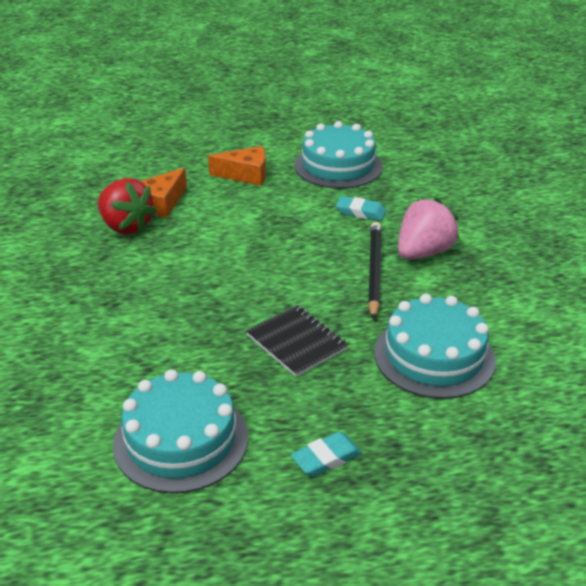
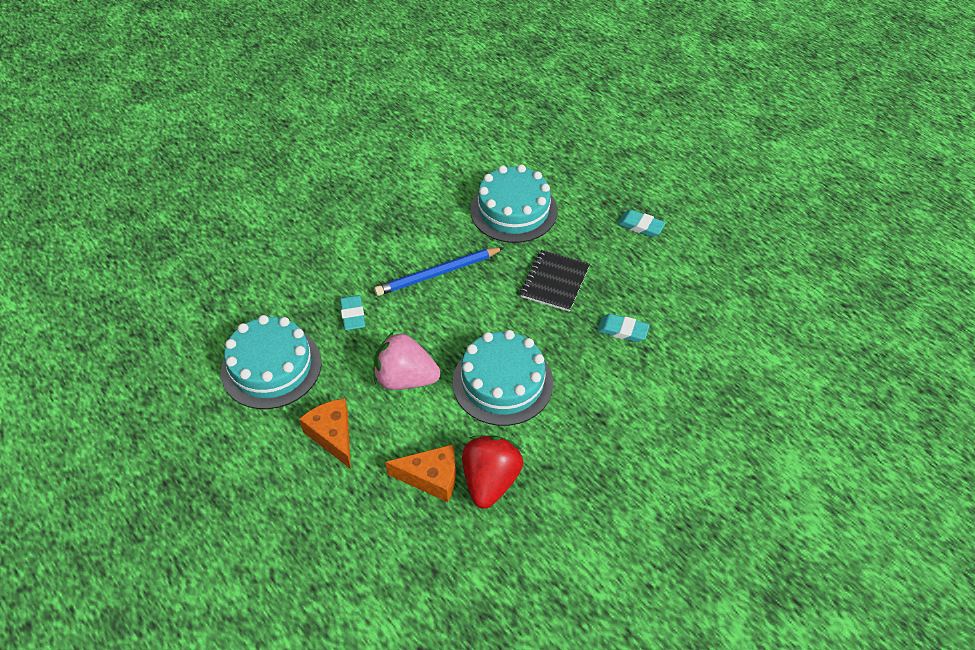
camera: 120 degrees left, 15 degrees up
turquoise cake [113,369,248,493] -> turquoise cake moved to [453,330,553,426]
black pencil [368,222,381,320] -> blue pencil [374,247,504,296]
pink strawberry [398,198,459,259] -> pink strawberry moved to [373,332,441,390]
none -> turquoise eraser [597,314,650,342]

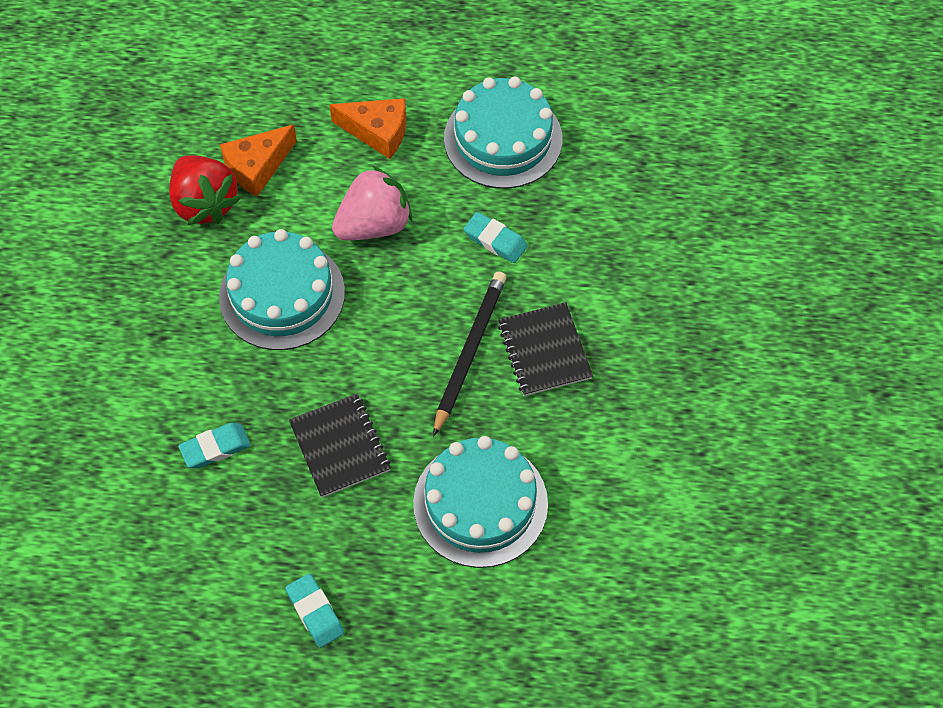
camera: 135 degrees right, 10 degrees up
blue pencil [374,247,504,296] -> black pencil [433,272,506,437]
turquoise eraser [617,210,666,237] -> turquoise eraser turned 75 degrees clockwise [285,574,344,648]
none -> black notebook [498,302,593,396]

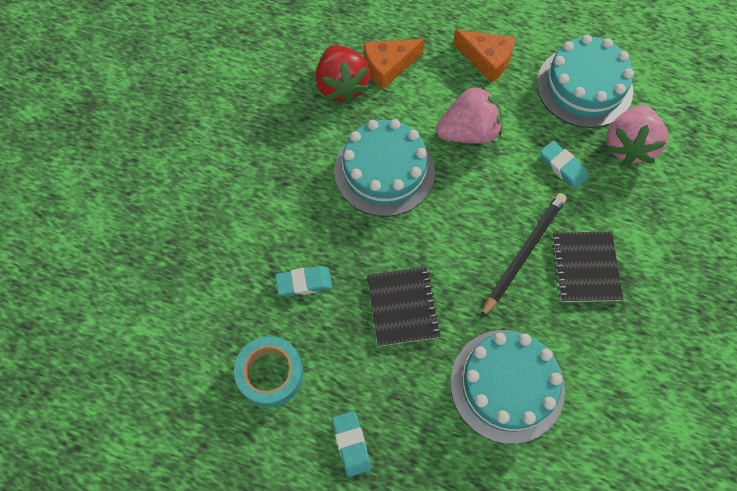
camera: 15 degrees right, 5 degrees up
none -> turquoise tape [234,336,303,407]
none -> pink strawberry [606,105,668,165]

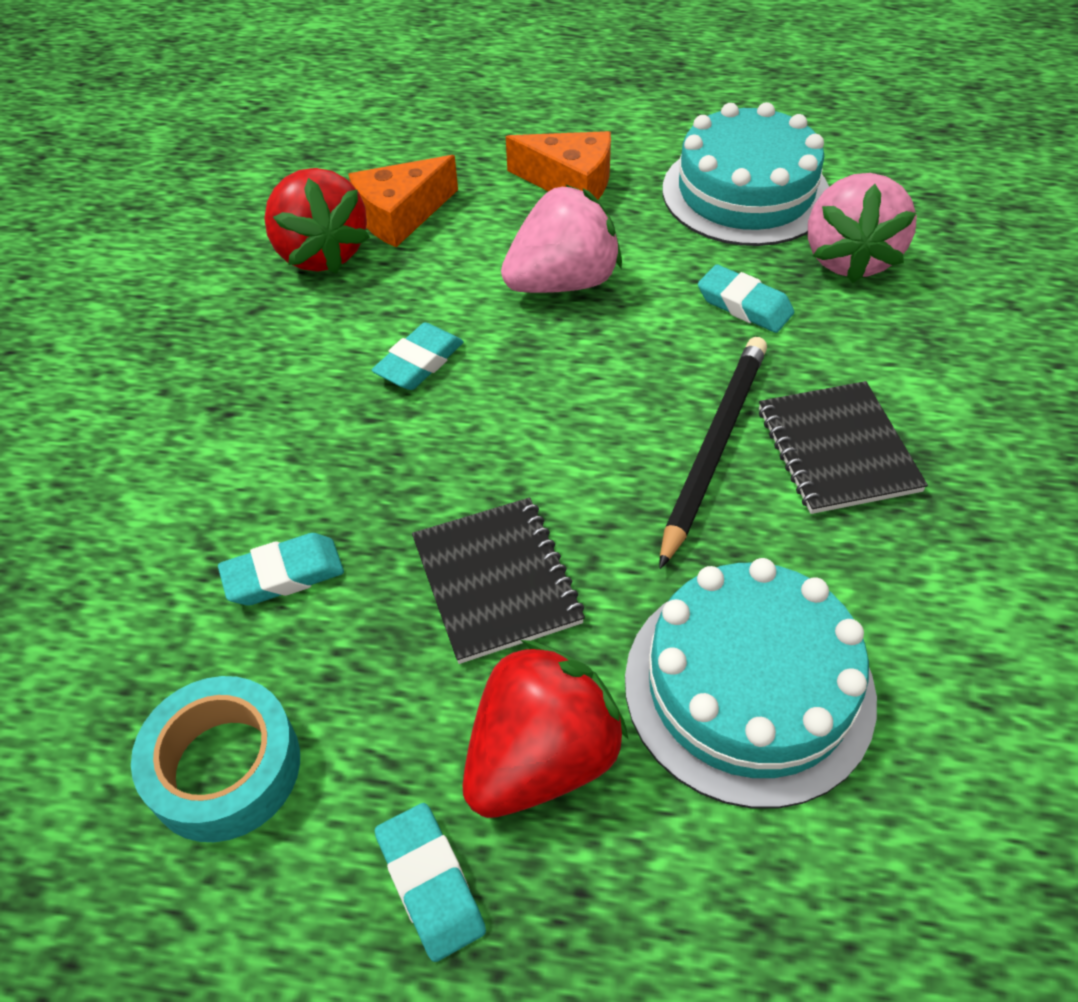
camera: 10 degrees left, 15 degrees down
turquoise cake [334,119,435,217] -> turquoise eraser [372,322,464,390]
none -> red strawberry [462,640,628,818]

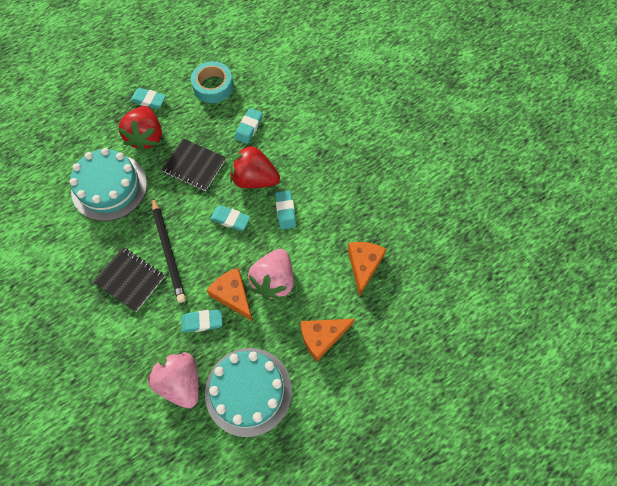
camera: 135 degrees right, 15 degrees up
red strawberry [264,168,370,274] -> red strawberry moved to [230,144,280,188]
none -> orange cheese [206,268,253,321]
none -> turquoise eraser [210,205,250,231]

